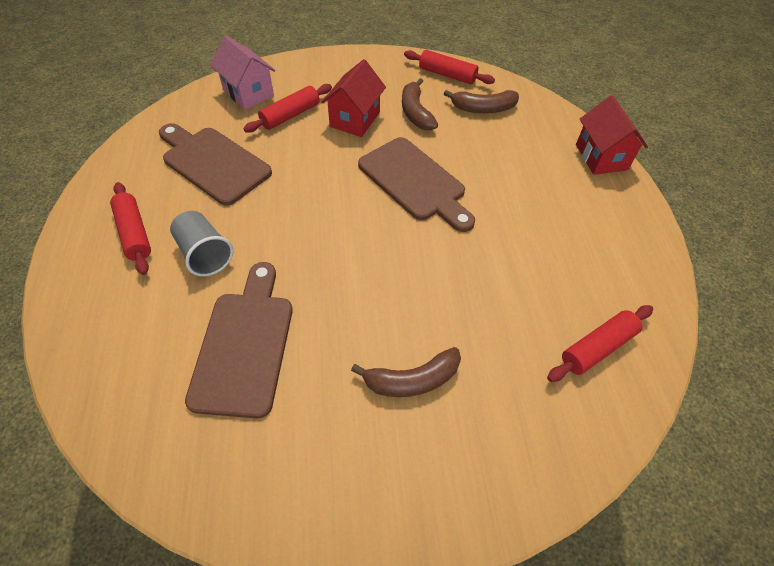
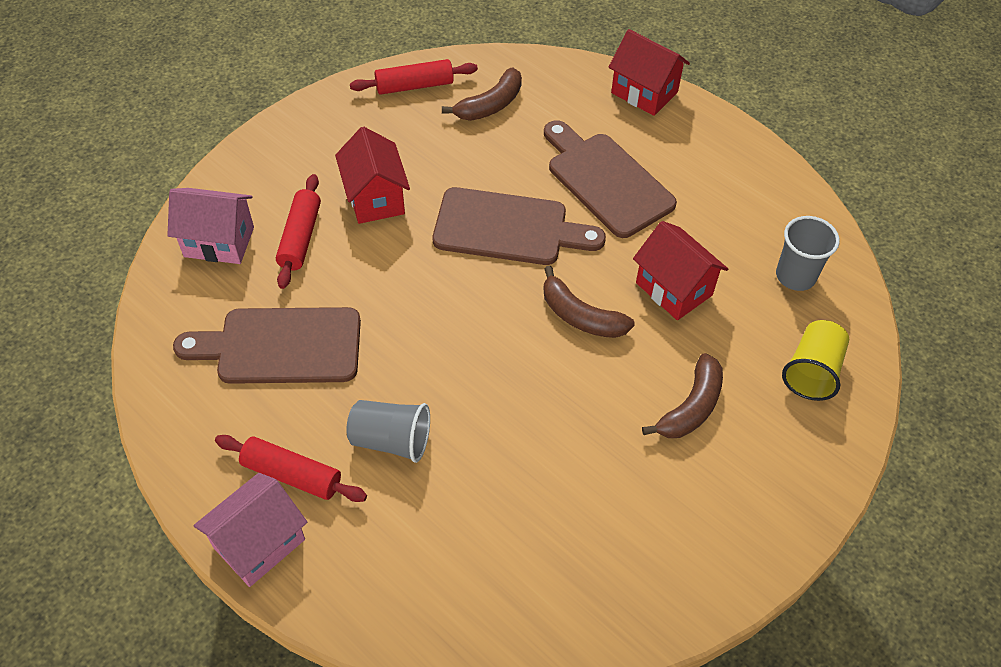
camera: 40 degrees left, 0 degrees up
brown cutting board [185,262,293,419] -> brown cutting board moved to [544,120,677,238]
brown banana [402,78,438,131] -> brown banana moved to [543,266,635,338]
red rolling pin [547,305,653,382] -> grey cup [776,216,840,291]
none -> pink house [193,473,307,587]
none -> red house [633,221,728,320]
none -> yellow cup [782,320,849,401]

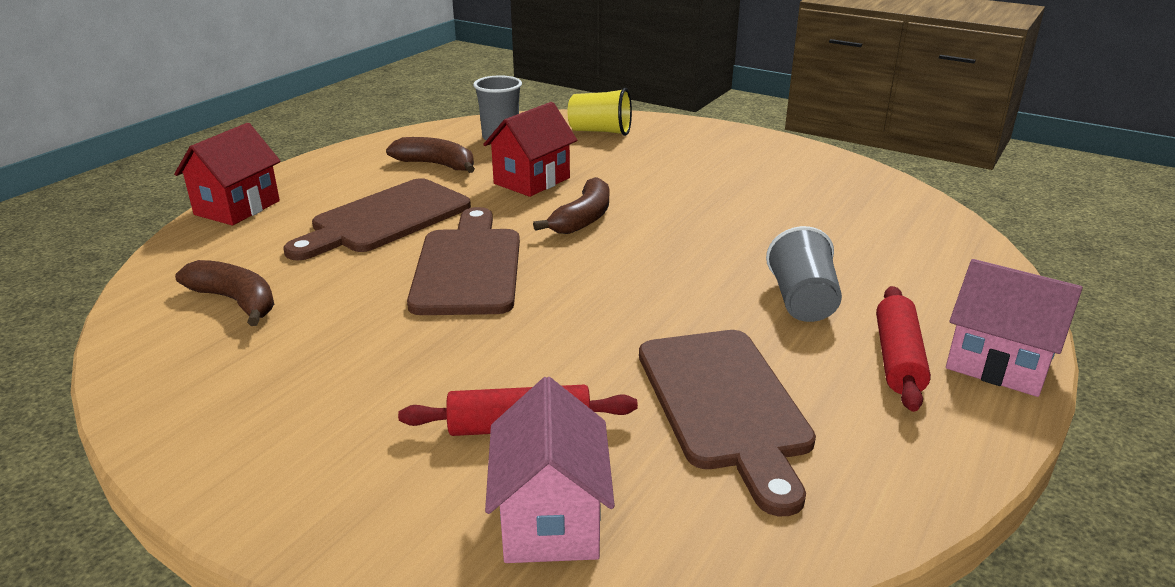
camera: 100 degrees left, 25 degrees down
red house [335,127,410,224] -> none
red rolling pin [350,59,478,95] -> none
brown banana [642,353,723,438] -> brown banana moved to [386,137,475,173]

